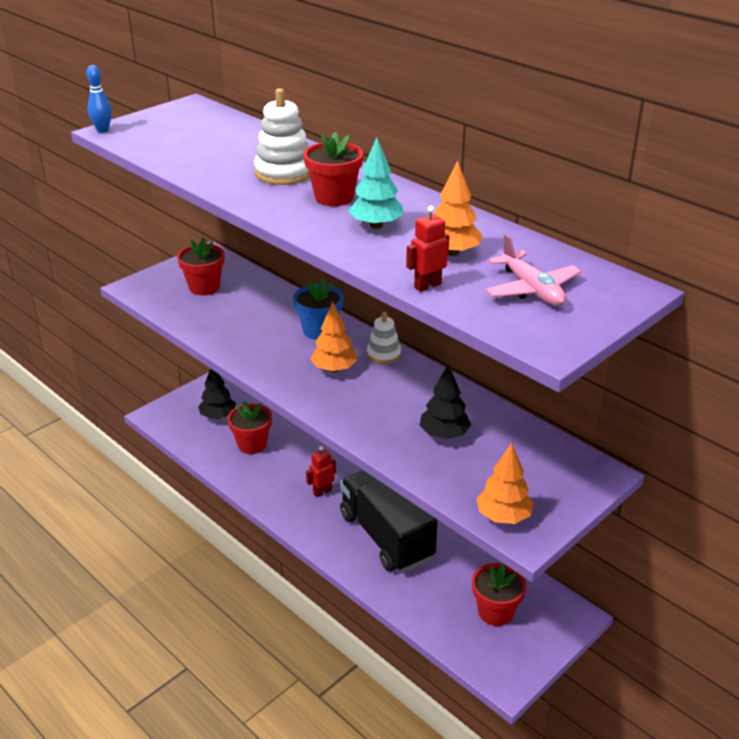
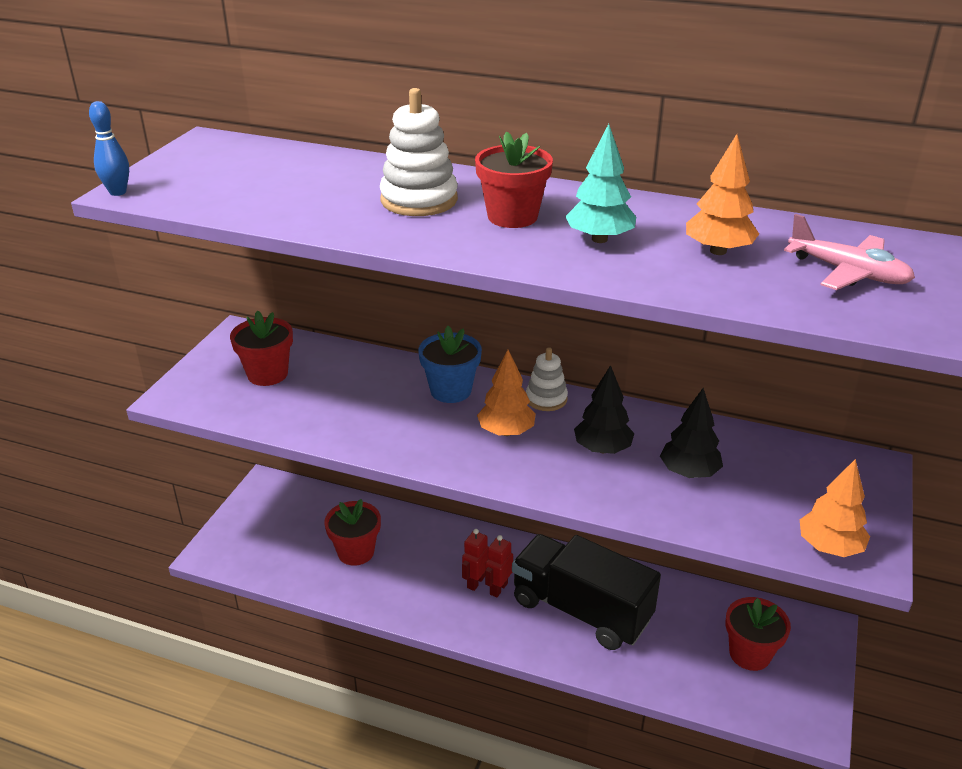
camera: 25 degrees left, 0 degrees up
black tree [198,369,236,419] -> black tree moved to [574,365,635,454]
red robot [406,206,449,292] -> red robot moved to [485,535,513,598]

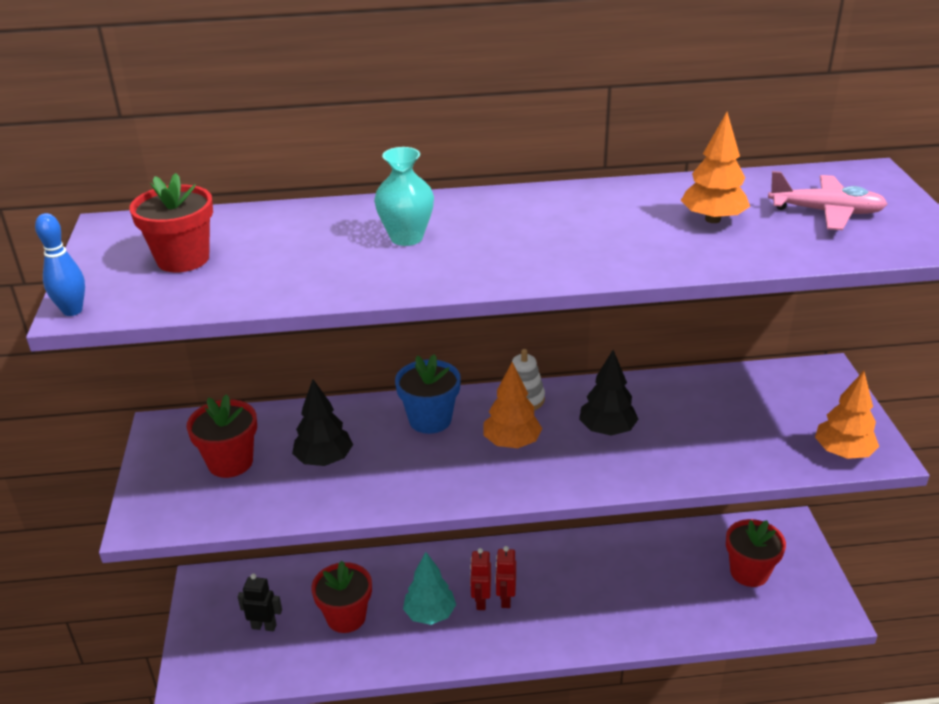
camera: 25 degrees left, 0 degrees up
white stacking toy [380,88,458,216] -> turquoise vase [374,147,434,246]
red flower pot [475,131,553,228] -> red flower pot moved to [129,173,213,272]
black truck [512,534,661,650] -> none
turquoise tree [565,124,636,243] -> turquoise tree moved to [403,552,456,625]
black tree [660,388,723,478] -> black tree moved to [292,379,353,466]
none -> black robot [238,574,282,631]

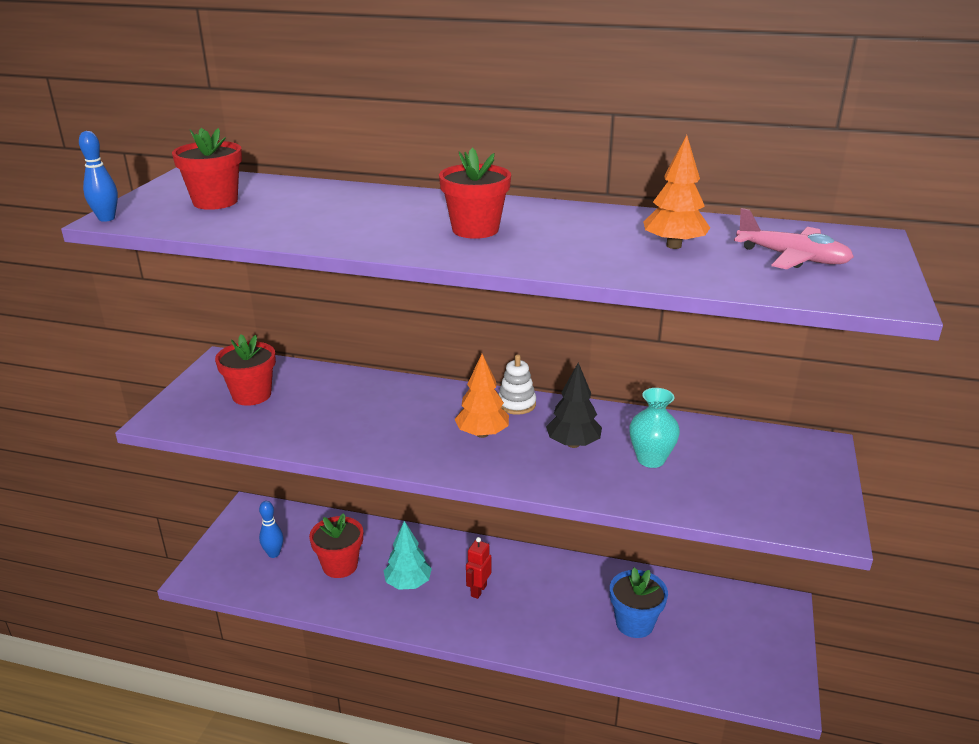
camera: 20 degrees right, 5 degrees down
black robot [238,574,282,631] -> blue bowling pin [259,501,283,558]
black tree [292,379,353,466] -> none
turquoise vase [374,147,434,246] -> turquoise vase moved to [629,388,680,468]
blue flower pot [395,354,461,434] -> blue flower pot moved to [610,567,668,638]
red robot [470,548,491,610] -> none
red flower pot [726,519,786,587] -> red flower pot moved to [439,148,511,239]
orange tree [815,371,879,459] -> none

